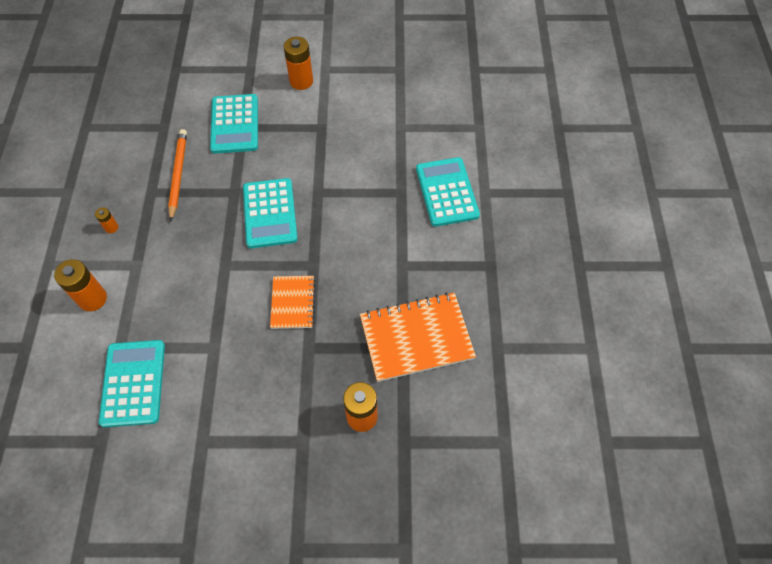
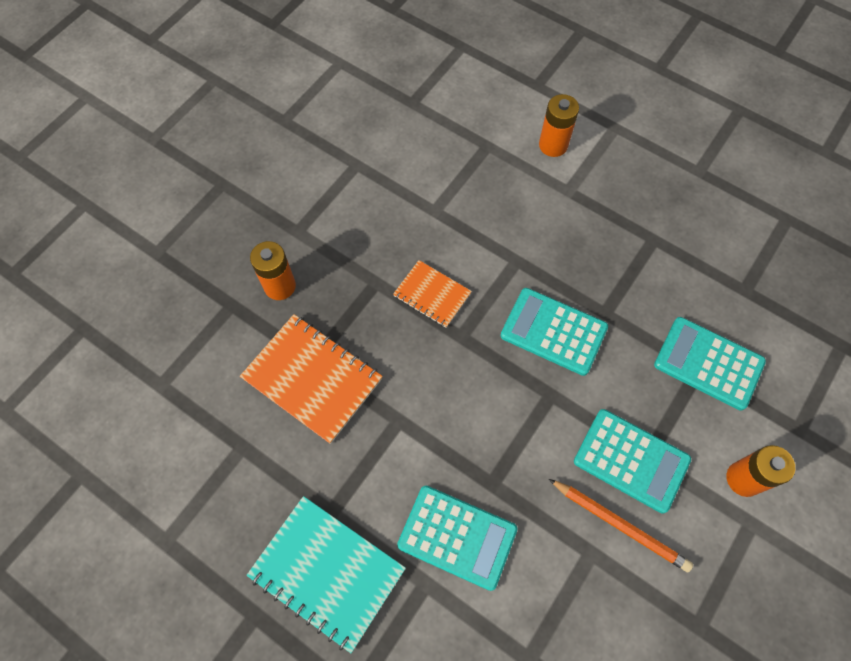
camera: 125 degrees right, 5 degrees up
orange battery [95,207,118,233] -> none
turquoise calculator [99,340,165,427] -> turquoise calculator moved to [574,409,691,513]
orange pencil [168,129,187,222] -> orange pencil moved to [549,479,693,573]
orange notebook [360,292,476,382] -> orange notebook turned 75 degrees counterclockwise [240,314,383,444]
none -> turquoise notebook [247,496,406,653]

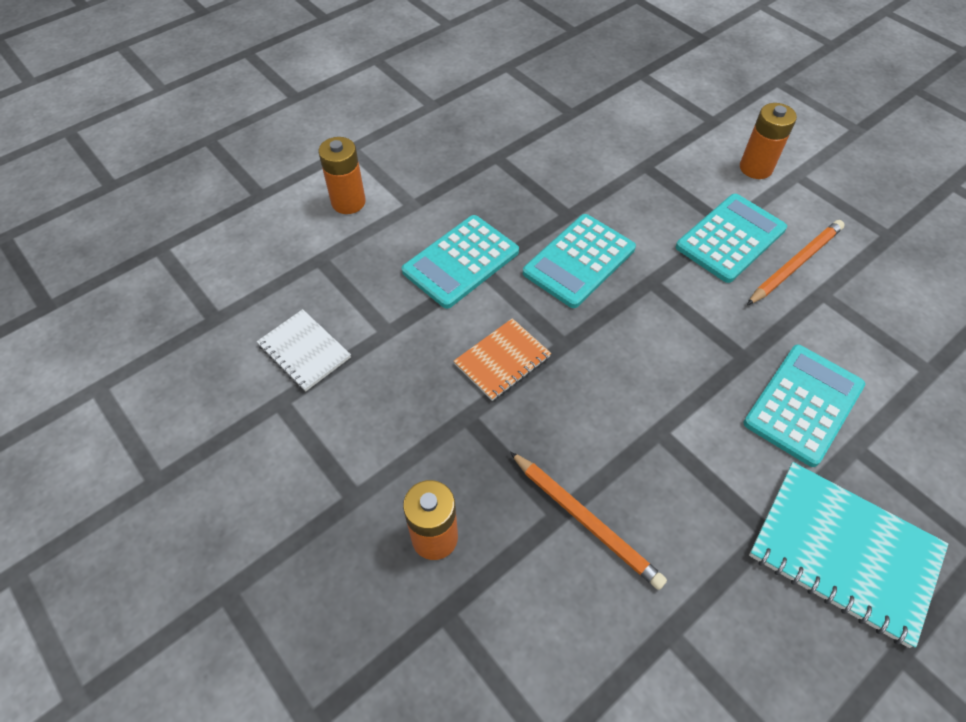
camera: 75 degrees left, 10 degrees down
orange notebook [240,314,383,444] -> orange pencil [510,452,667,590]
turquoise notebook [247,496,406,653] -> turquoise notebook turned 75 degrees clockwise [749,462,948,648]
turquoise calculator [654,317,766,411] -> turquoise calculator moved to [402,215,519,309]
none -> white notebook [257,309,351,392]

